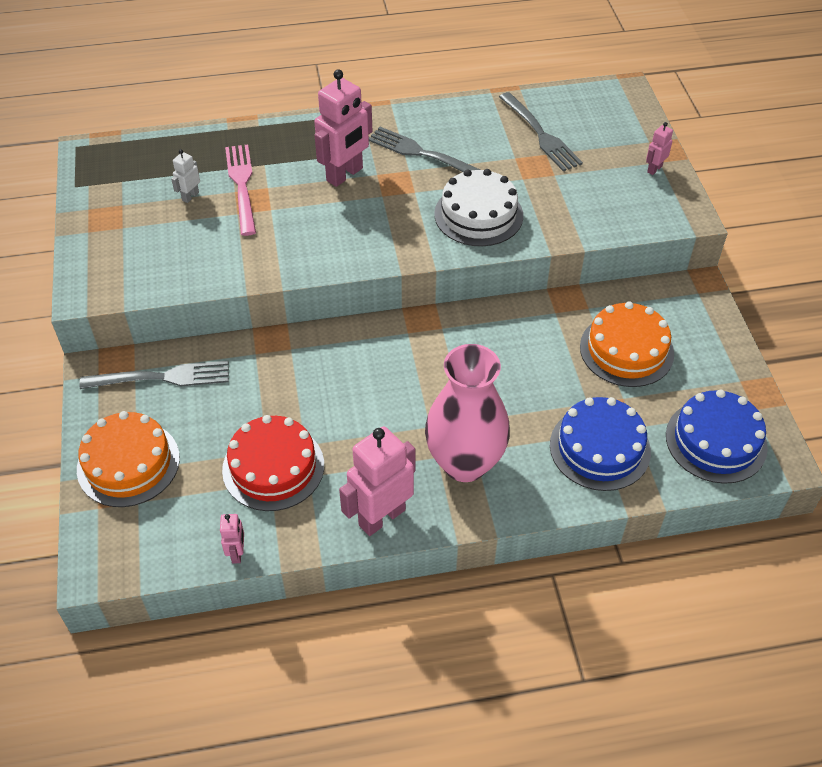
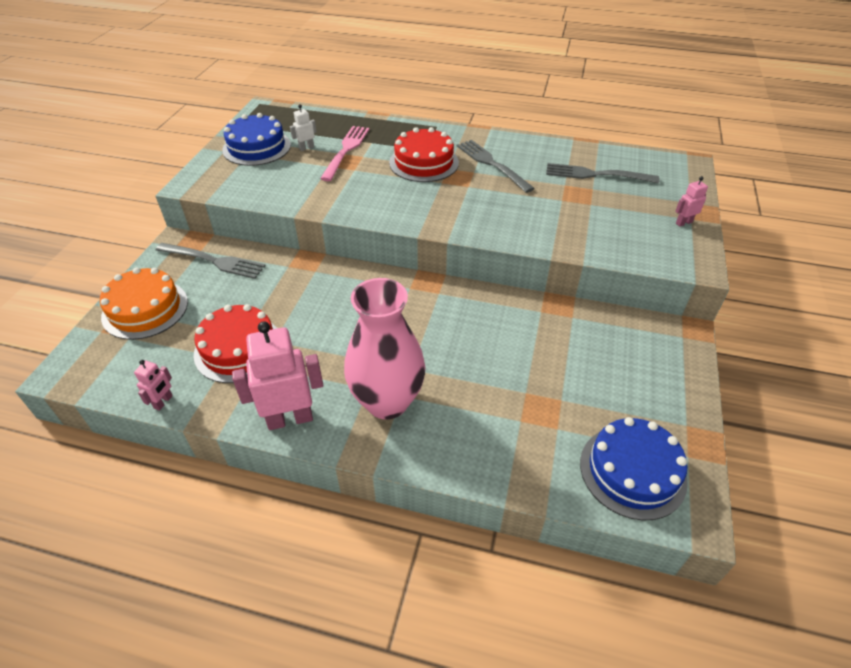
camera: 25 degrees right, 5 degrees down
pink robot [314,69,372,187] -> red cake [389,127,459,182]
white cake [434,169,523,246] -> none
grey fork [499,92,583,172] -> grey fork turned 105 degrees clockwise [546,163,659,183]
blue cake [550,397,651,491] -> blue cake moved to [222,113,291,166]
orange cake [580,301,674,387] -> none

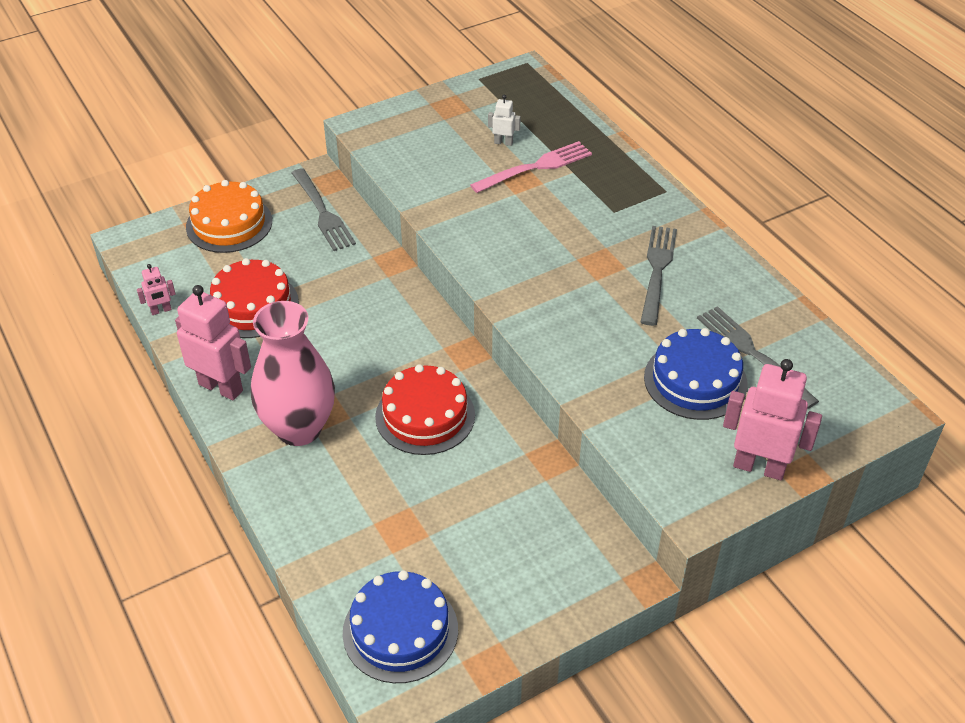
camera: 45 degrees right, 0 degrees up
blue cake [222,113,291,166] -> blue cake moved to [644,328,748,420]
red cake [389,127,459,182] -> red cake moved to [375,364,475,455]
pink robot [675,176,708,227] -> pink robot [723,359,822,480], size x2.11

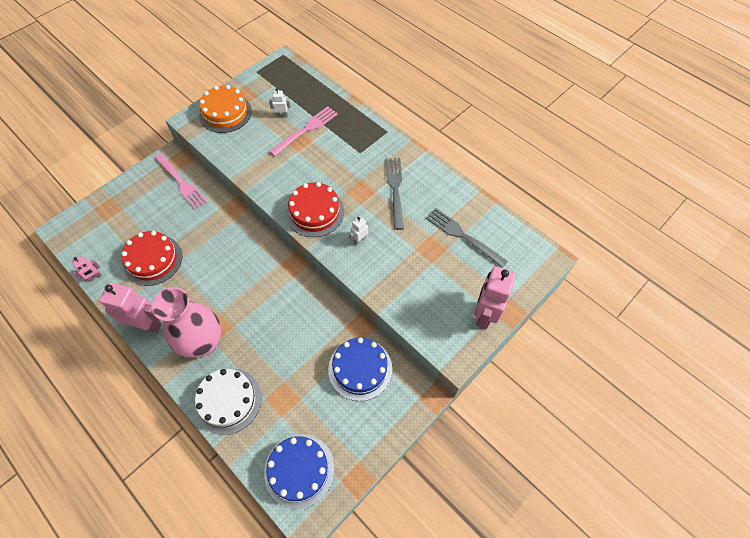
camera: 15 degrees left, 15 degrees up
orange cake [186,180,272,253] -> orange cake moved to [199,85,252,133]
grey fork [292,168,356,251] -> pink fork [155,154,208,209]
red cake [375,364,475,455] -> red cake moved to [286,182,344,237]
blue cake [644,328,748,420] -> blue cake moved to [328,337,392,401]
pink robot [723,359,822,480] -> pink robot turned 75 degrees counterclockwise [474,266,516,329]
none -> white cake [195,369,262,435]
none -> white robot [349,216,368,245]

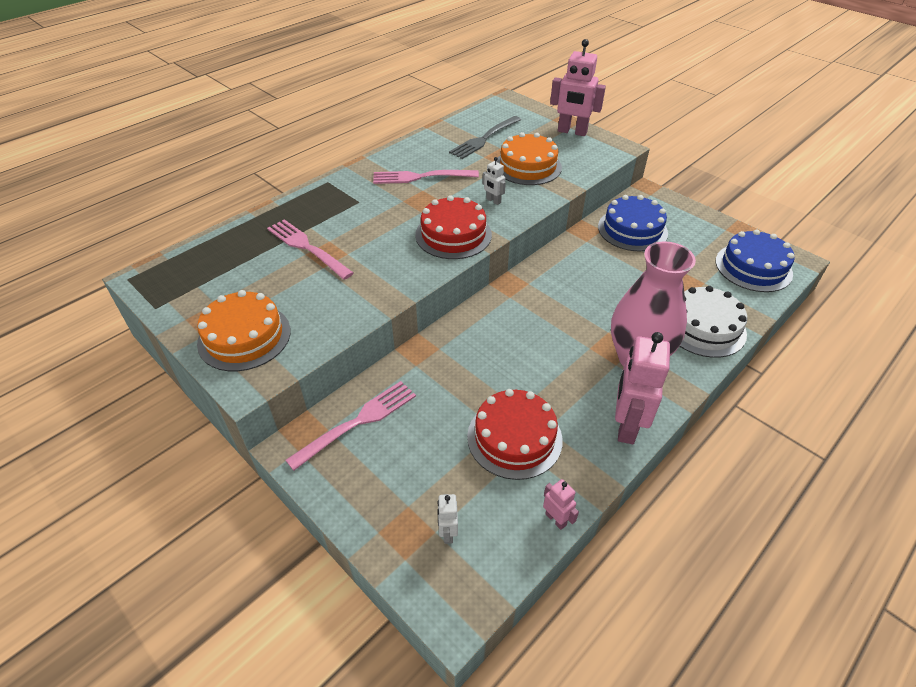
camera: 90 degrees left, 15 degrees down
white robot [269,88,291,118] -> white robot moved to [437,494,458,544]
grey fork [385,158,404,230] -> pink fork [373,170,479,184]
none -> orange cake [496,132,562,185]

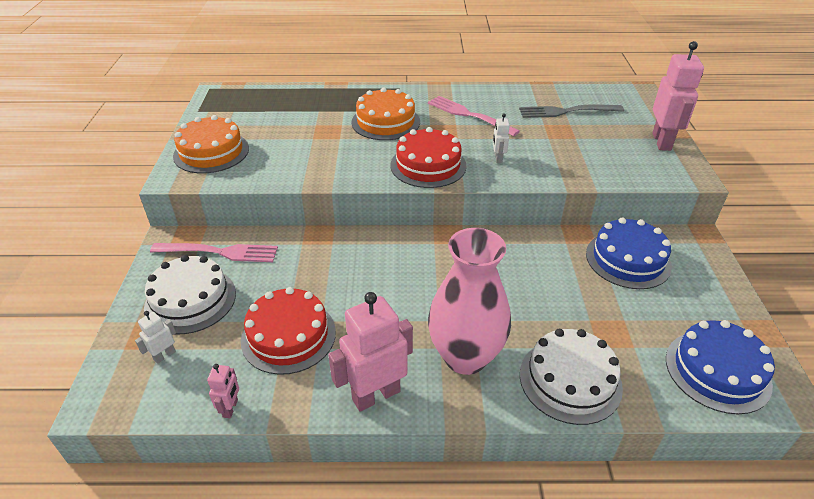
camera: 45 degrees right, 5 degrees down
pink fork [267,219,354,280] -> none
orange cake [496,132,562,185] -> orange cake moved to [351,87,420,140]
pink robot [550,39,606,136] -> pink robot turned 150 degrees counterclockwise [652,41,704,151]
none -> white cake [144,255,236,334]

